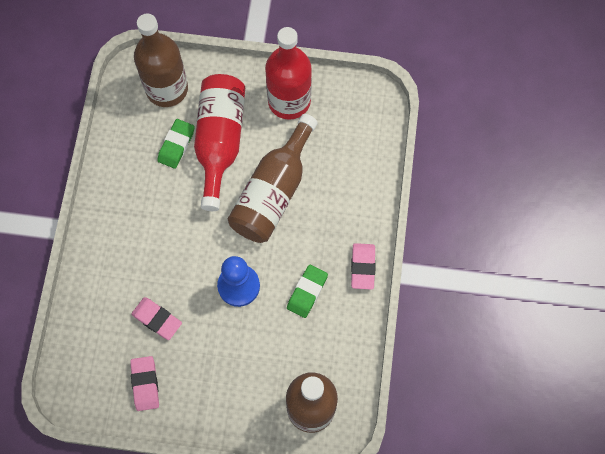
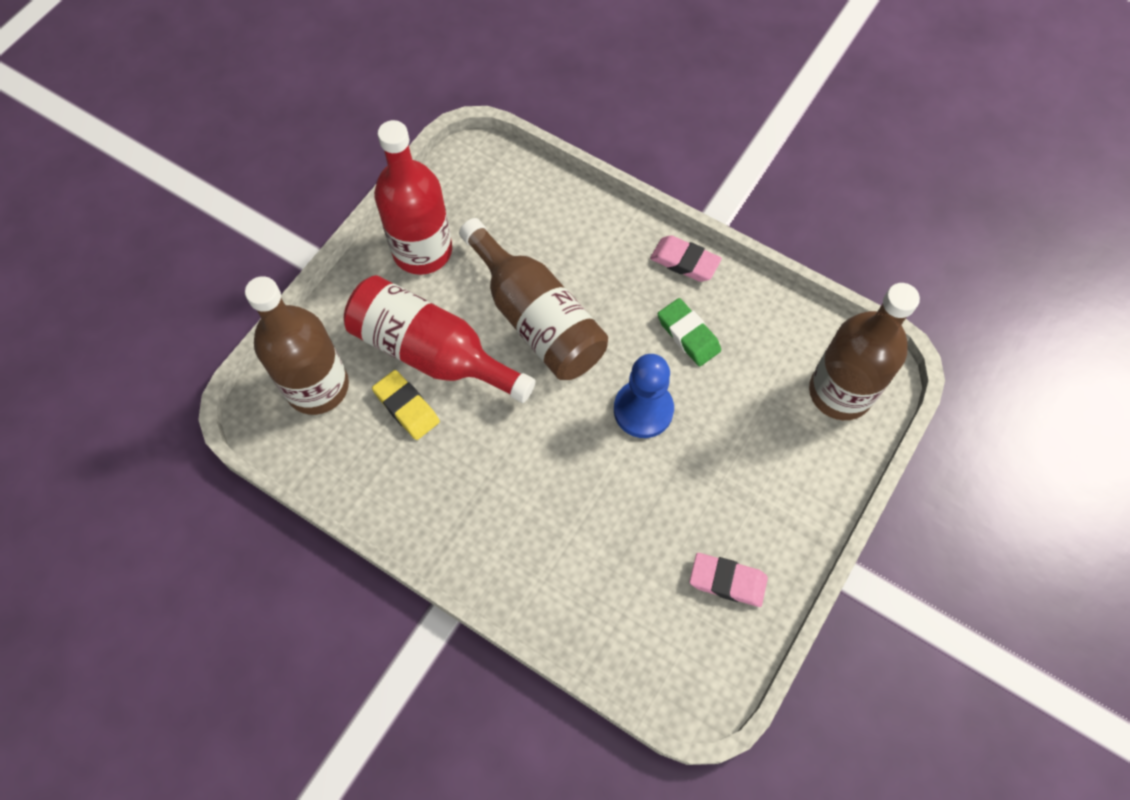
camera: 65 degrees left, 5 degrees down
pink eraser [131,297,182,340] -> none
green eraser [157,119,195,169] -> yellow eraser [372,370,440,440]

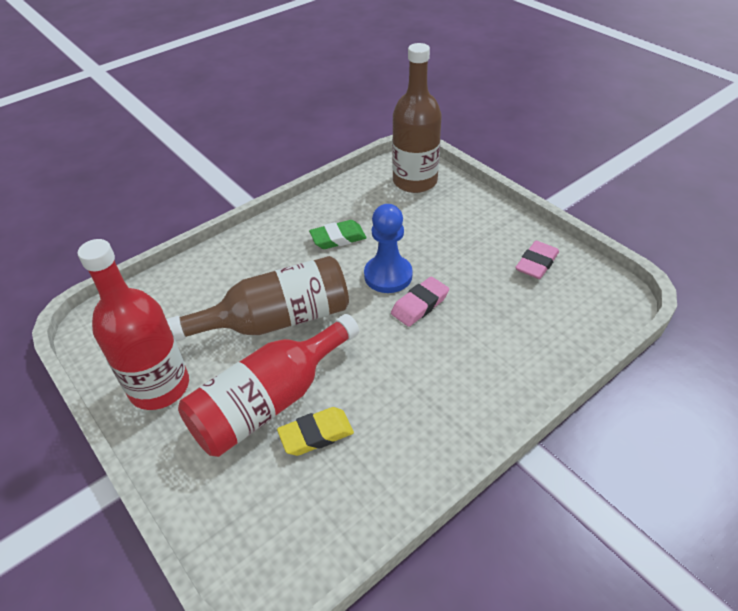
camera: 70 degrees left, 20 degrees down
brown bottle [245,276,349,415] -> none
pink eraser [650,235,722,282] -> pink eraser moved to [391,277,449,327]

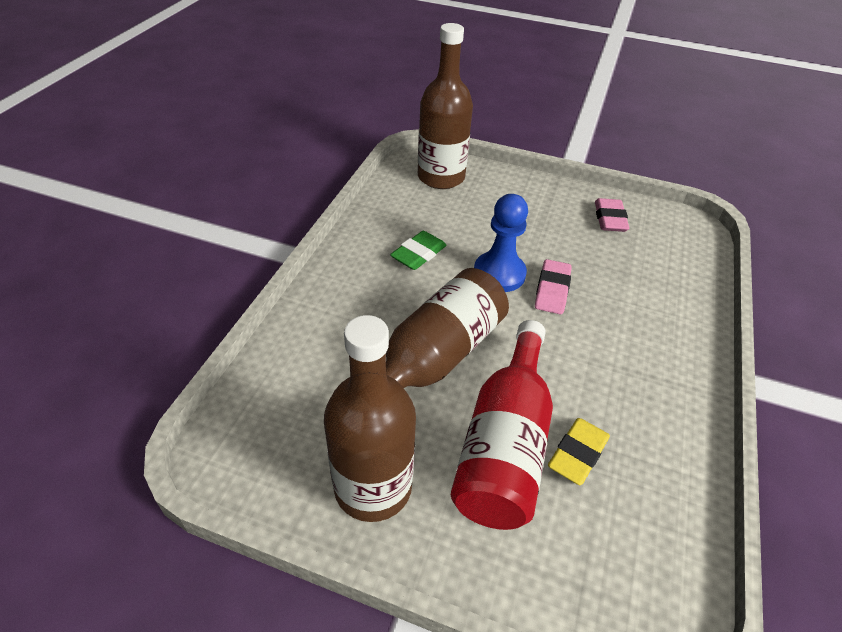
camera: 35 degrees left, 0 degrees up
red bottle [77,239,189,410] -> brown bottle [324,315,416,522]

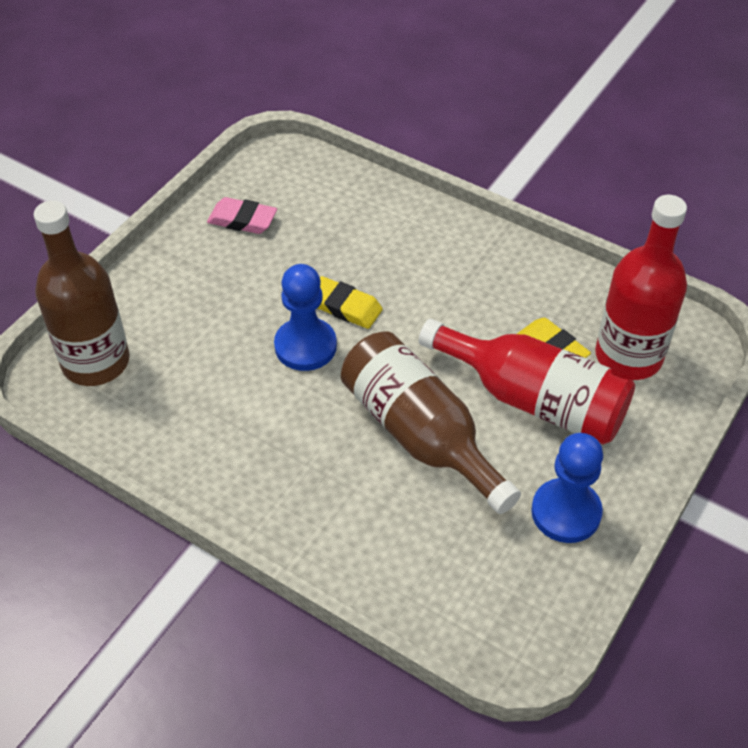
camera: 75 degrees left, 5 degrees up
brown bottle [324,315,416,522] -> blue pawn [531,433,603,543]
green eraser [390,231,447,270] -> none
pink eraser [535,259,572,314] -> yellow eraser [317,276,383,329]
none -> red bottle [595,195,687,380]

